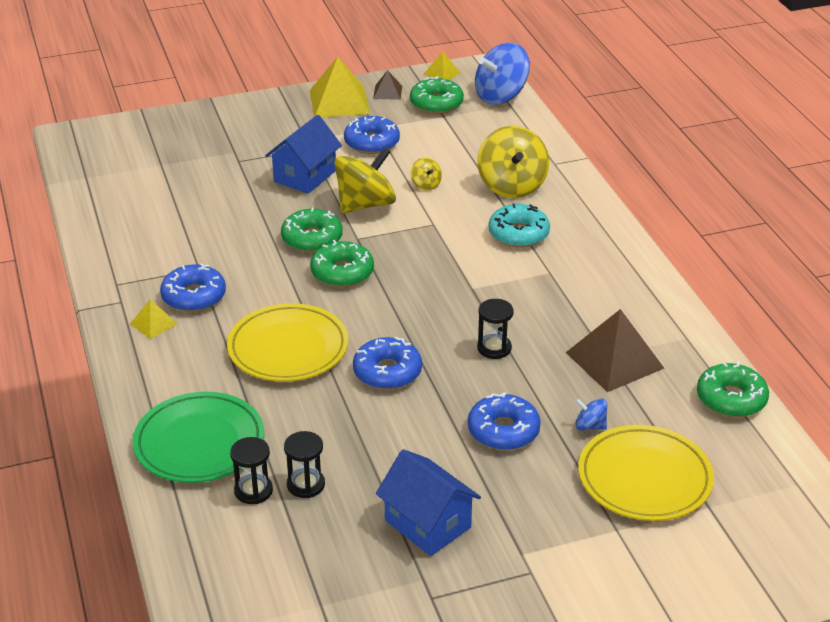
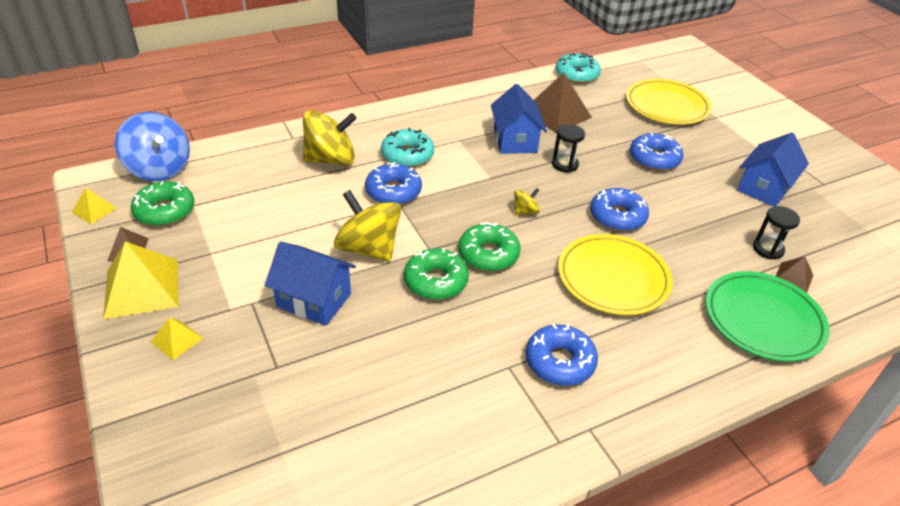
camera: 100 degrees left, 5 degrees up
yellow pyramid [130,299,177,339] -> yellow pyramid moved to [150,317,203,360]
black hourglass [230,437,273,504] -> brown pyramid [776,256,813,293]
blue donut [344,116,400,154] -> blue donut moved to [365,162,422,205]
yellow spinning top [411,158,442,191] -> yellow spinning top moved to [514,188,540,215]
blue spinning top [575,398,607,430] -> none
green donut [697,361,769,417] -> turquoise donut [556,53,601,83]
none -> blue house [491,84,547,154]

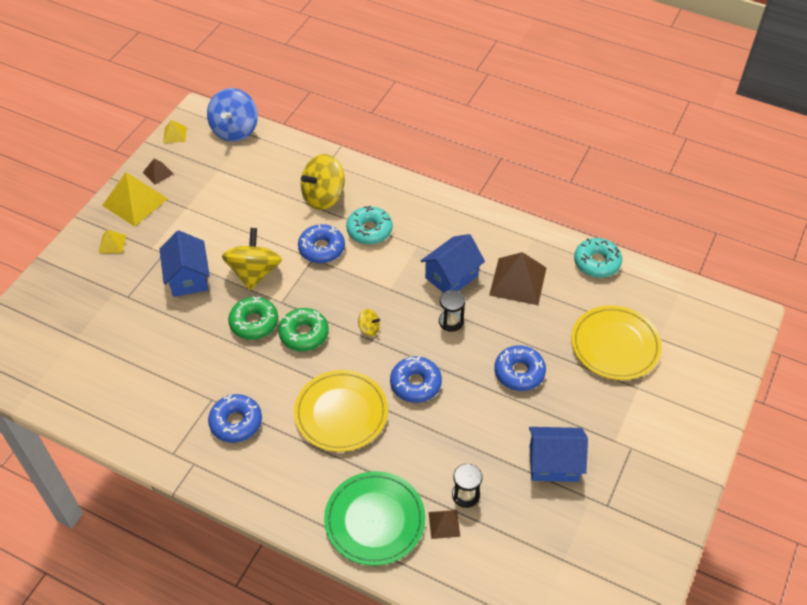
camera: 55 degrees right, 10 degrees up
green donut [131,181,194,226] -> none
yellow spinning top [303,110,357,166] -> yellow spinning top turned 105 degrees clockwise [301,154,345,210]

